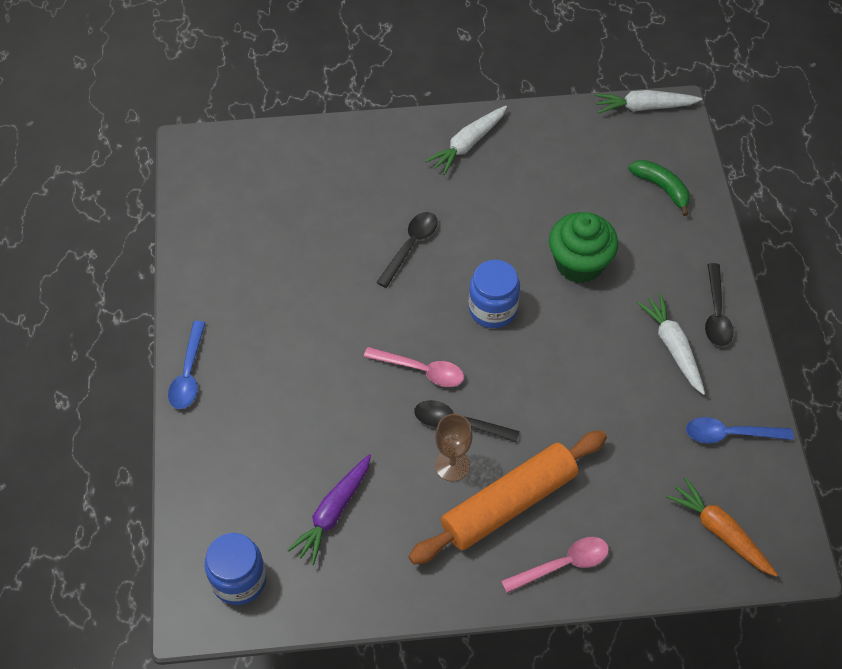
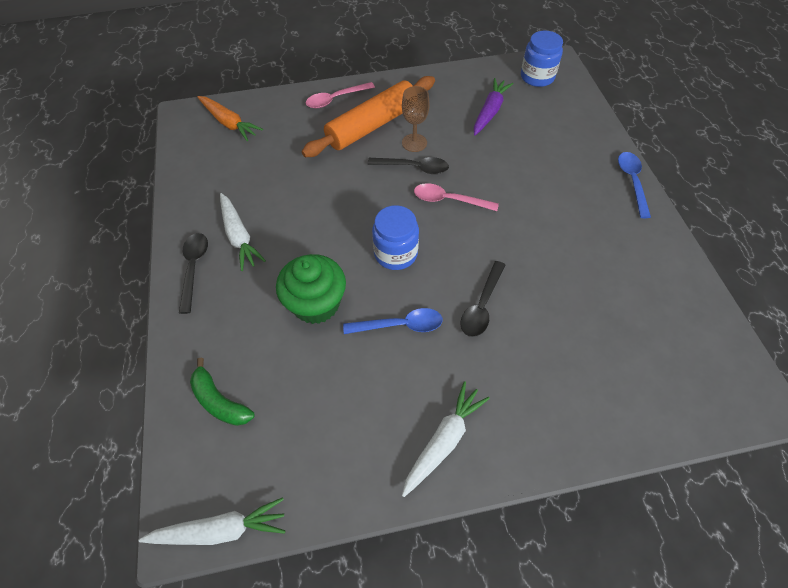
camera: 175 degrees right, 0 degrees up
blue spoon [686,417,794,443] -> blue spoon moved to [343,308,443,334]

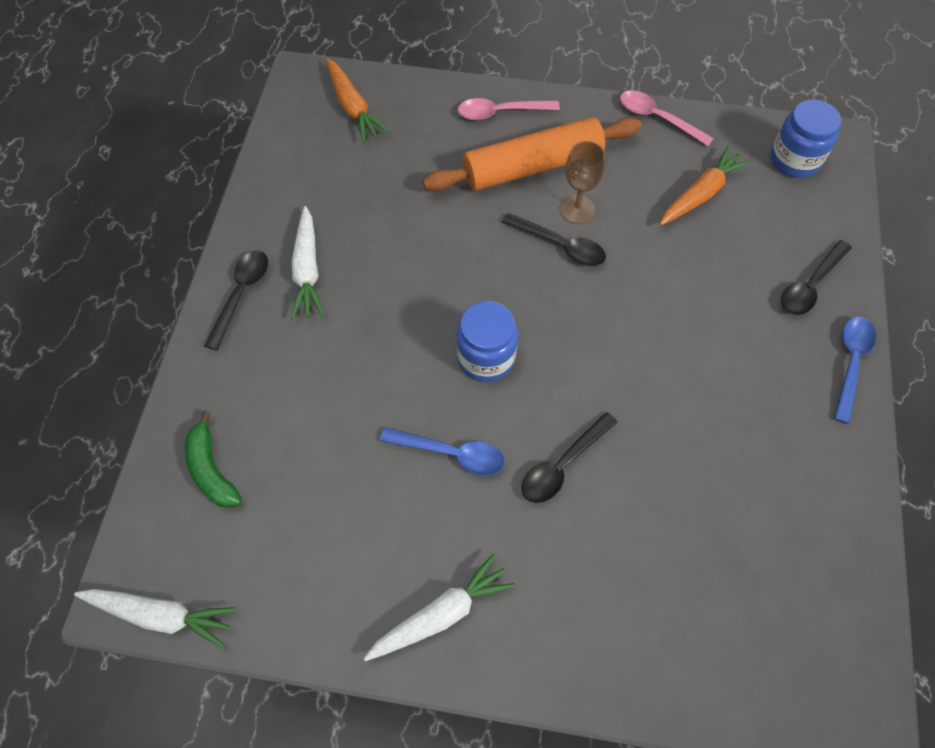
camera: 20 degrees right, 5 degrees up
green cupcake [276,254,346,324] -> none
pink spoon [414,183,499,211] -> pink spoon moved to [620,90,714,146]
purple carrot [474,78,514,135] -> orange carrot [660,146,752,226]
none -> black spoon [781,240,852,315]

